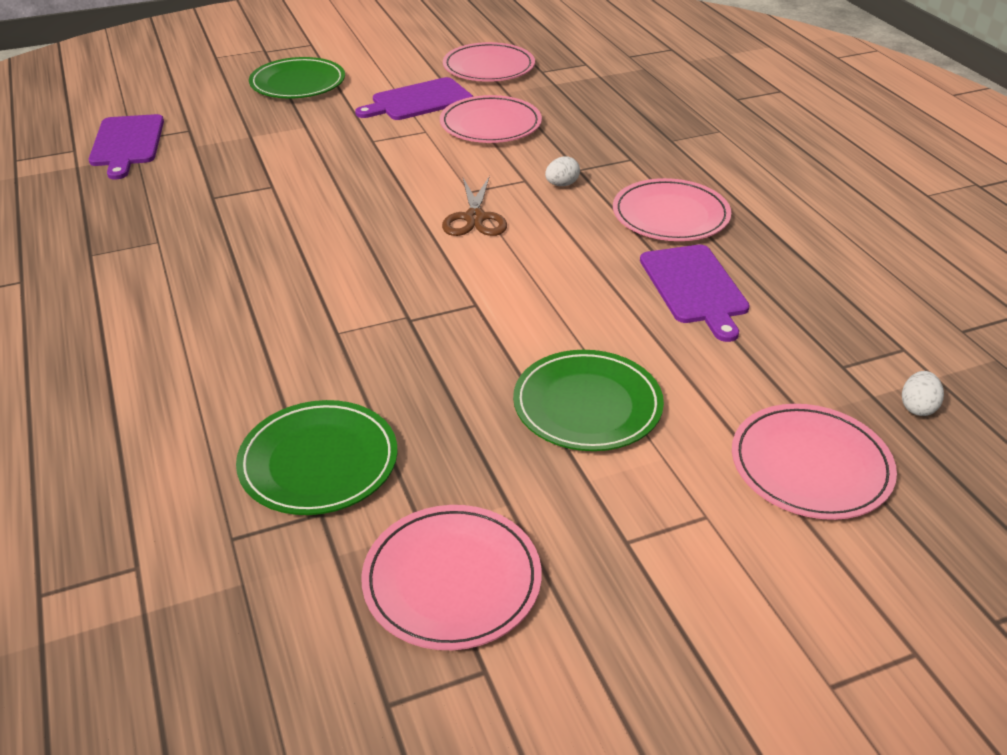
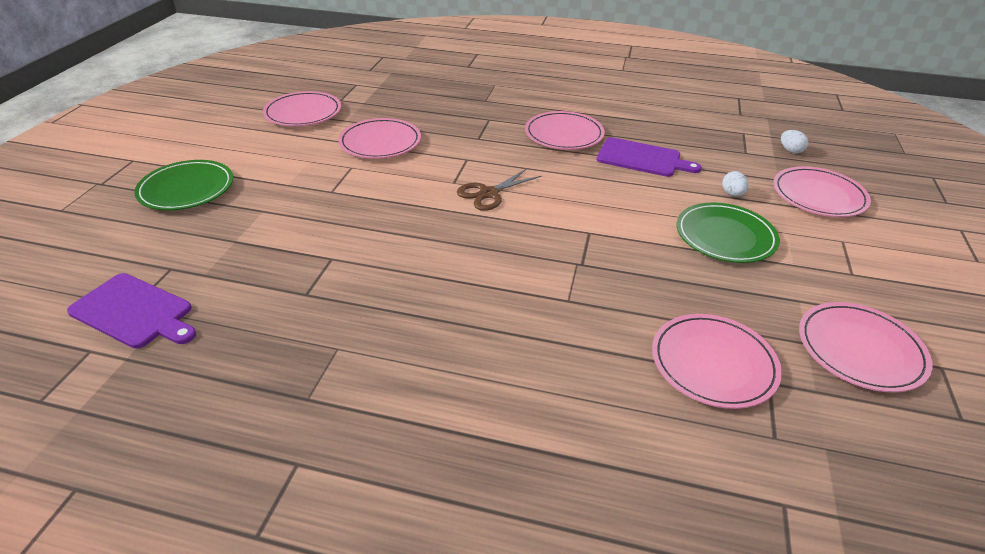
camera: 55 degrees left, 0 degrees up
green plate [236,400,398,515] -> pink plate [652,314,782,409]
purple cutting board [355,77,473,120] -> none
brown scissors [442,176,507,236] -> brown scissors turned 105 degrees clockwise [457,168,541,211]
white egg [545,156,580,186] -> white egg moved to [722,171,748,197]

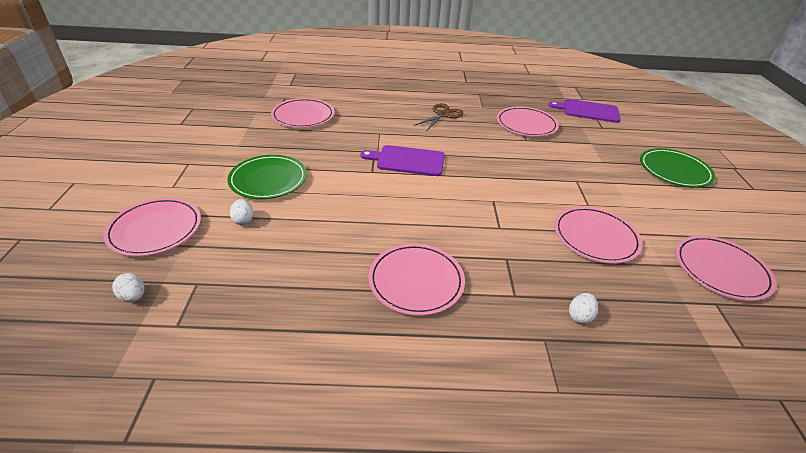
camera: 165 degrees right, 0 degrees up
brown scissors [457,168,541,211] -> brown scissors moved to [414,103,464,131]
purple cutting board [597,137,702,177] -> purple cutting board moved to [360,145,445,176]
pink plate [799,302,933,393] -> pink plate moved to [497,106,559,137]
none -> white egg [569,293,598,324]

